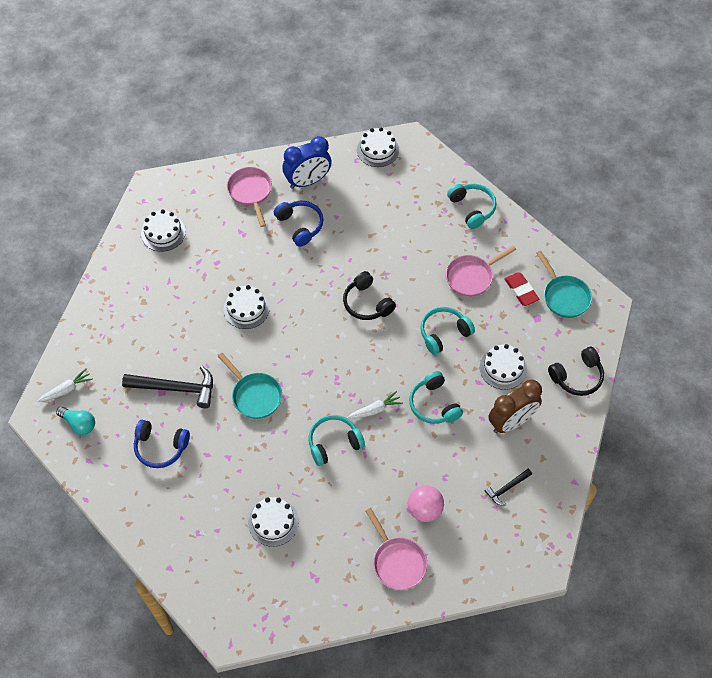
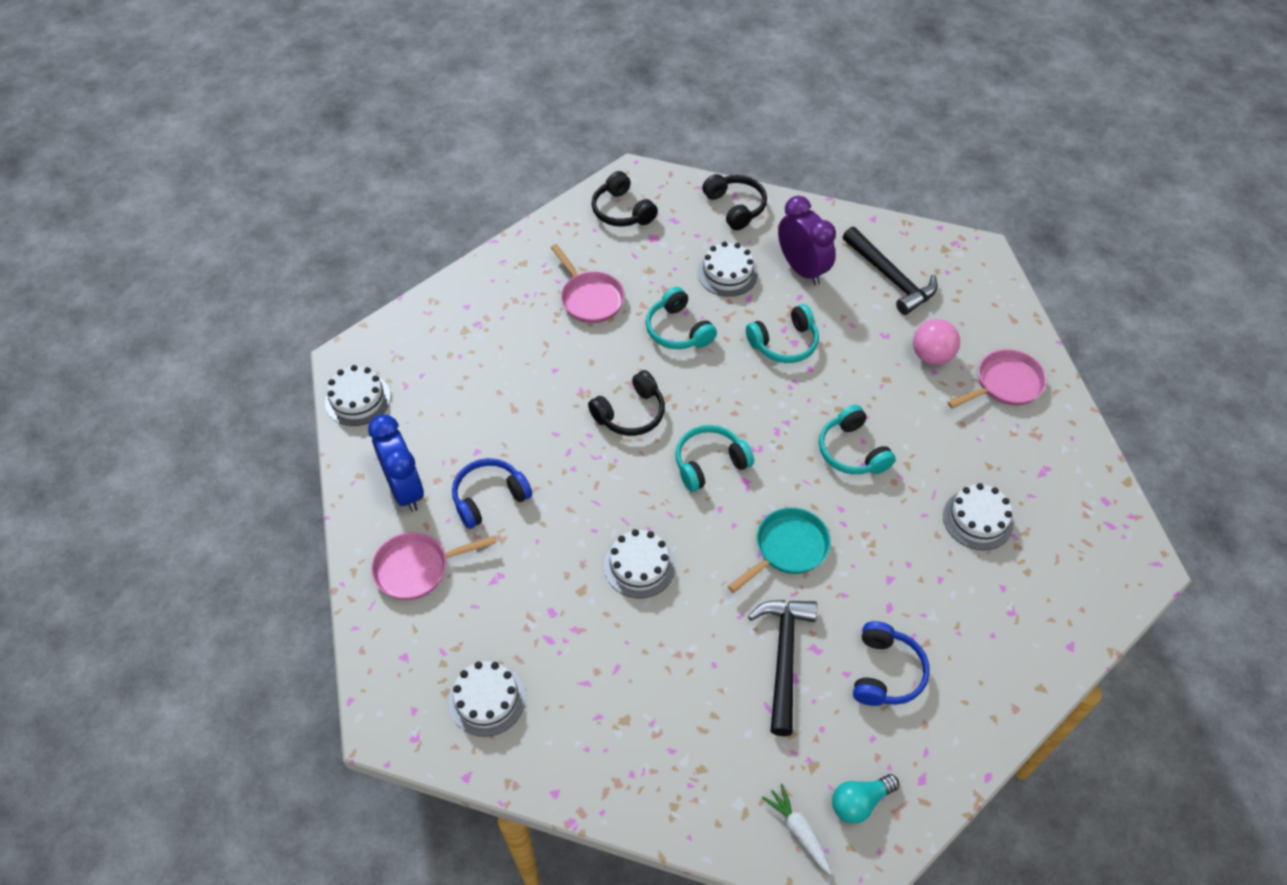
camera: 90 degrees left, 5 degrees down
turquoise light bulb [56,406,95,435] -> turquoise light bulb turned 150 degrees counterclockwise [832,774,899,824]
white carrot [347,391,403,419] -> none
turquoise headphones [447,184,496,229] -> turquoise headphones moved to [675,425,754,492]
black hammer [484,469,532,505] -> black hammer [843,227,938,315], size x1.88
brown clock [488,380,542,433] -> purple clock [778,196,836,286]
red eraser [504,272,539,306] -> none
turquoise pan [536,251,592,318] -> black headphones [591,171,658,227]

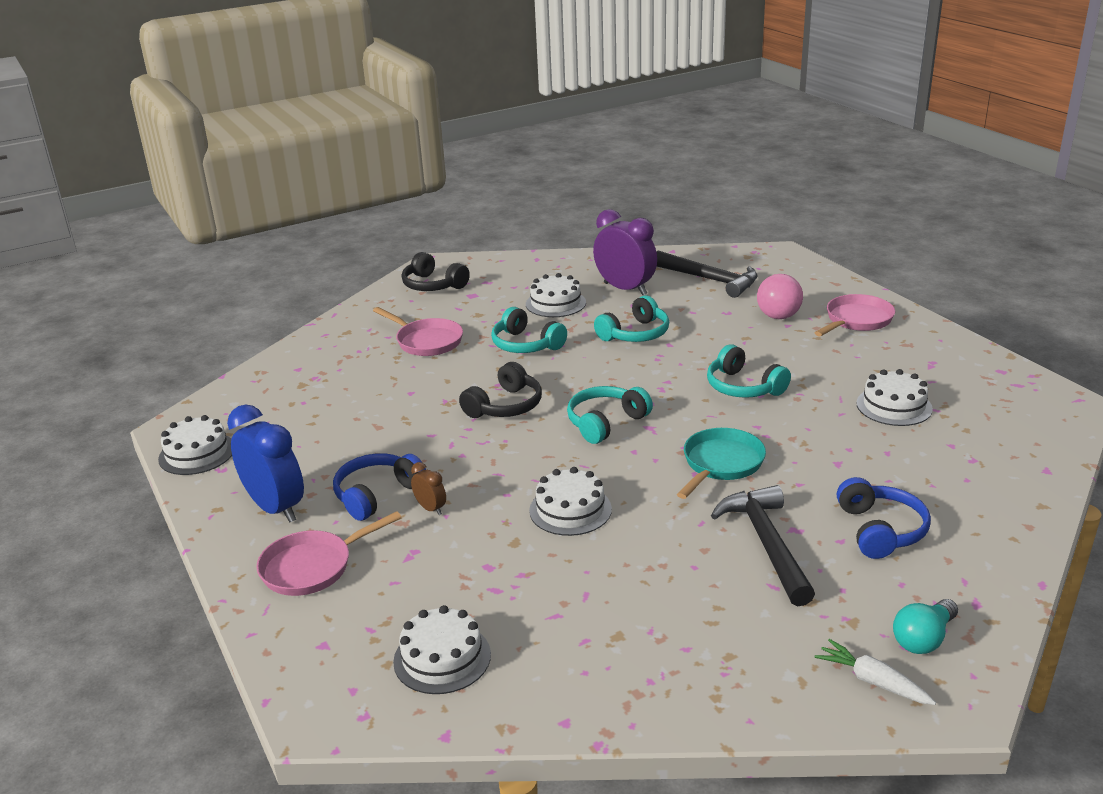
camera: 15 degrees left, 25 degrees down
black headphones [702,174,767,230] -> none
none -> brown clock [411,462,446,515]

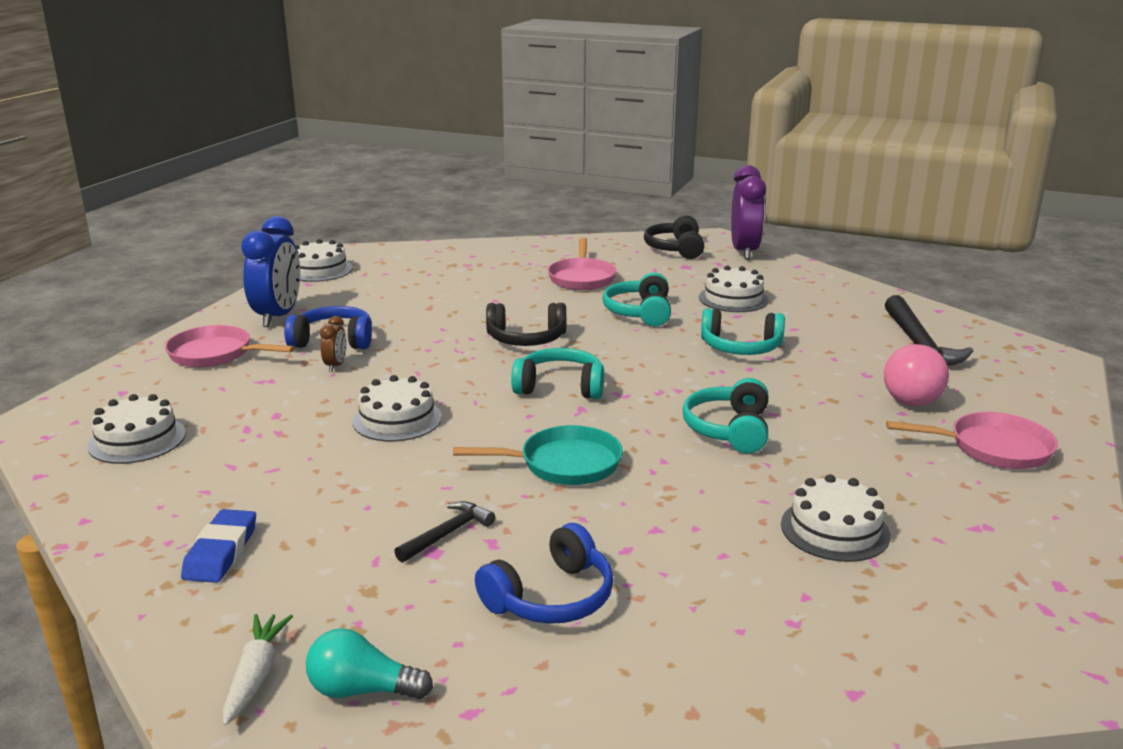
camera: 50 degrees right, 5 degrees down
purple clock [593,209,657,295] -> purple clock moved to [731,165,766,260]
black hammer [711,485,815,606] -> black hammer [394,501,495,562], size x0.53
none -> blue eraser [181,509,256,583]

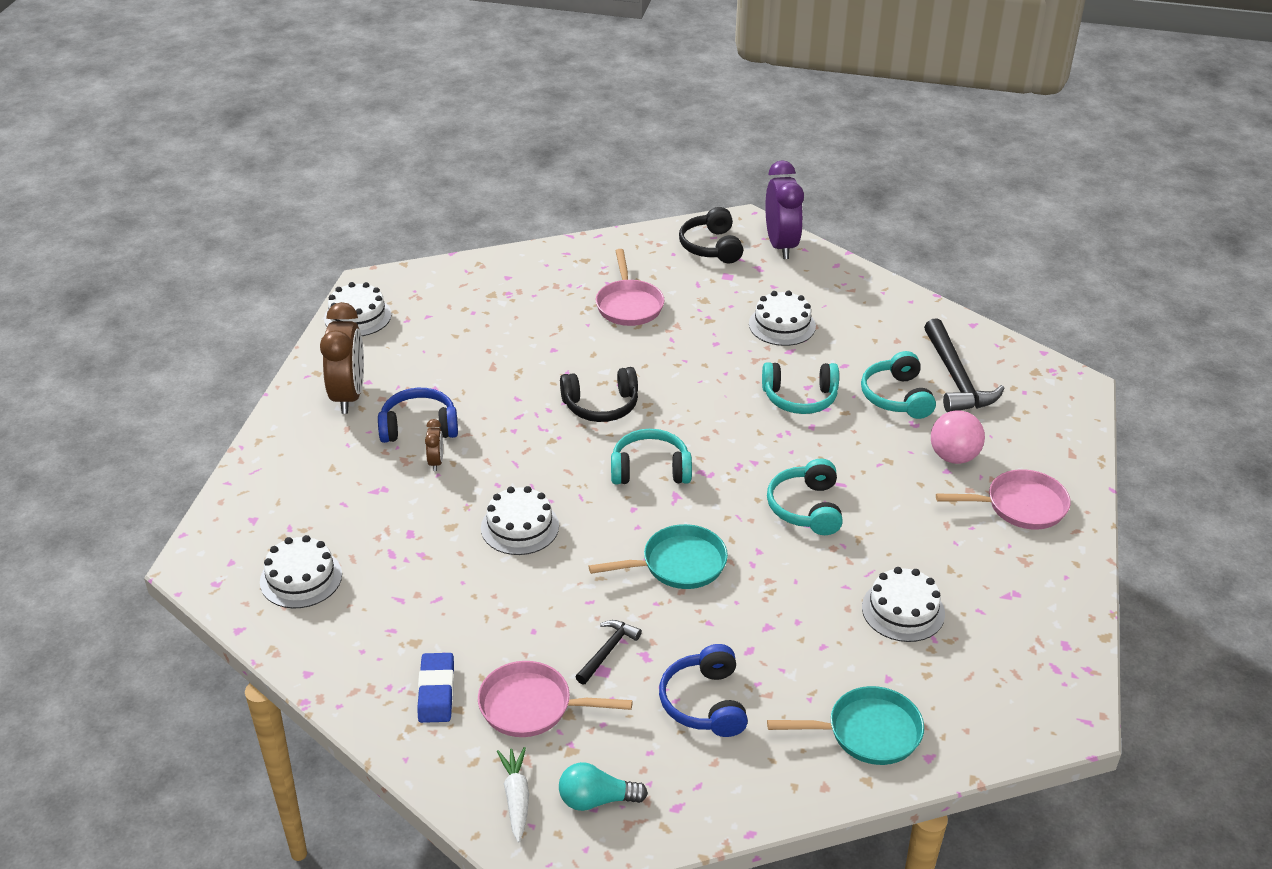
camera: 10 degrees left, 15 degrees up
pink pan [165,325,295,368] -> pink pan moved to [478,661,633,737]
blue clock [241,216,300,327] -> brown clock [320,302,364,414]
blue headphones [475,523,613,624] -> blue headphones turned 135 degrees clockwise [659,644,748,737]
turquoise headphones [603,273,671,326] -> turquoise headphones moved to [861,351,936,419]
none -> turquoise pan [767,686,924,765]

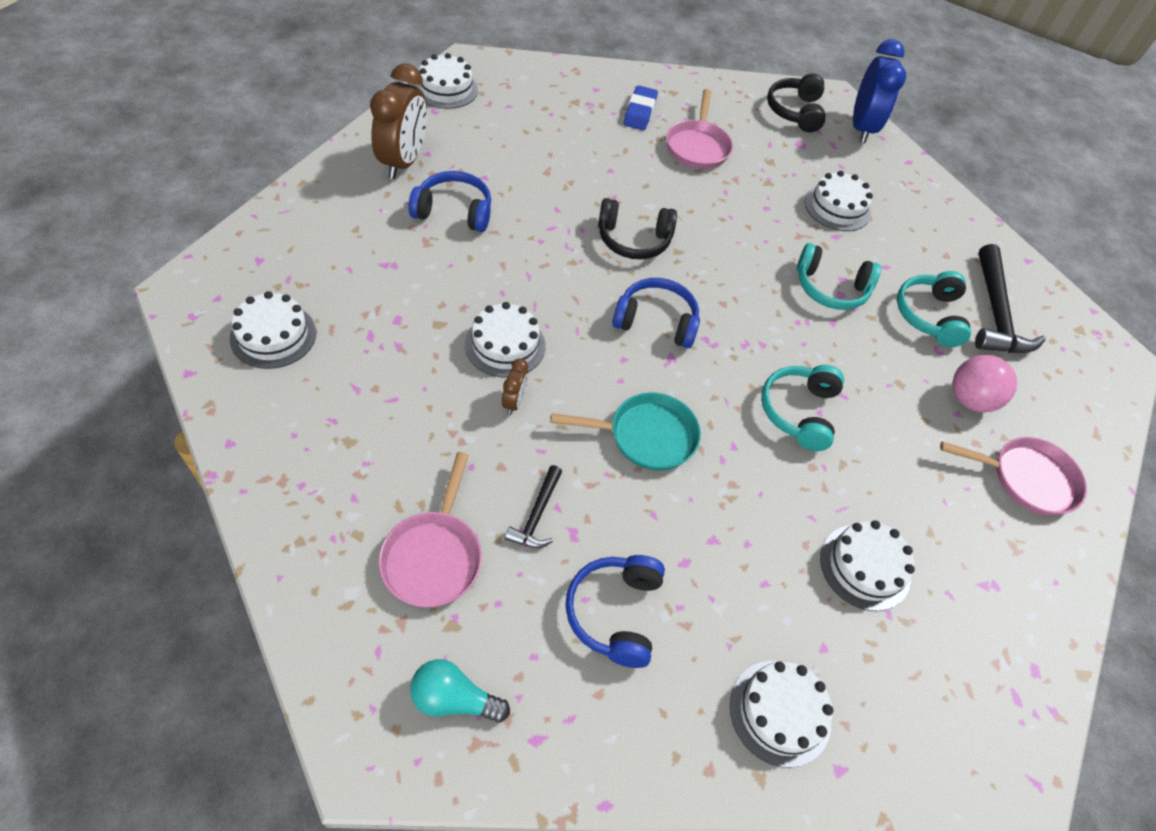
camera: 10 degrees right, 15 degrees up
blue eraser [417,653,454,723] -> blue eraser moved to [623,85,658,130]
brown clock [425,419,443,471] -> brown clock moved to [502,359,528,415]
pink pan [478,661,633,737] -> pink pan turned 105 degrees counterclockwise [378,452,482,608]
white carrot [497,747,529,843] -> none
black hammer [576,620,642,684] -> black hammer turned 150 degrees clockwise [505,465,562,548]
turquoise headphones [611,429,692,484] -> blue headphones [612,278,700,348]
purple clock [765,160,804,259] -> blue clock [853,39,906,143]
turquoise pan [767,686,924,765] -> white cake [730,661,833,768]

